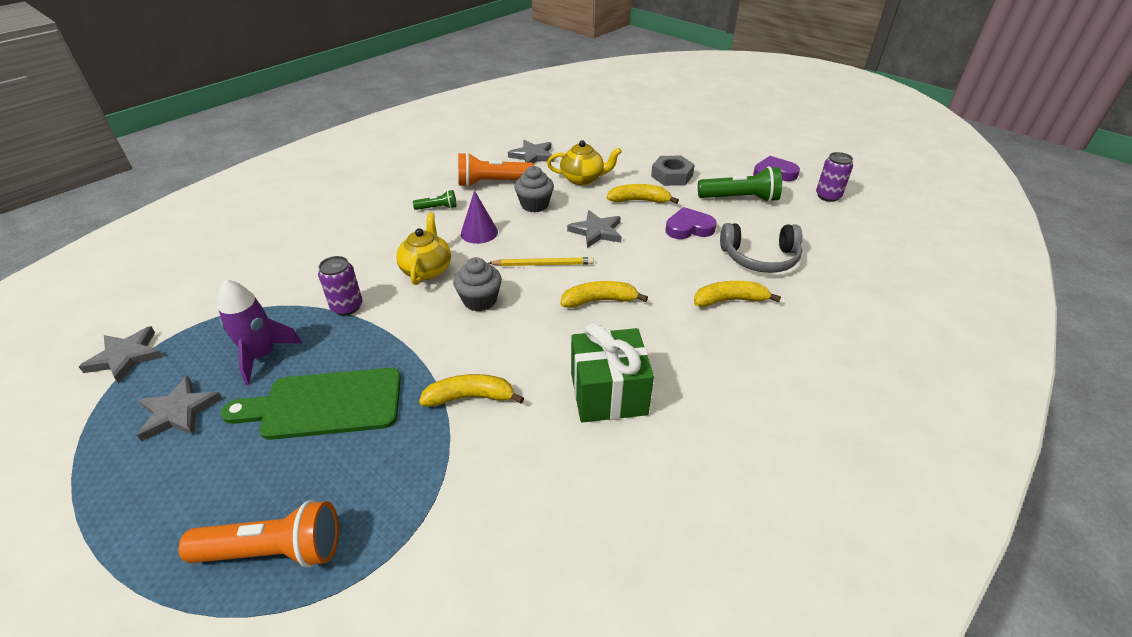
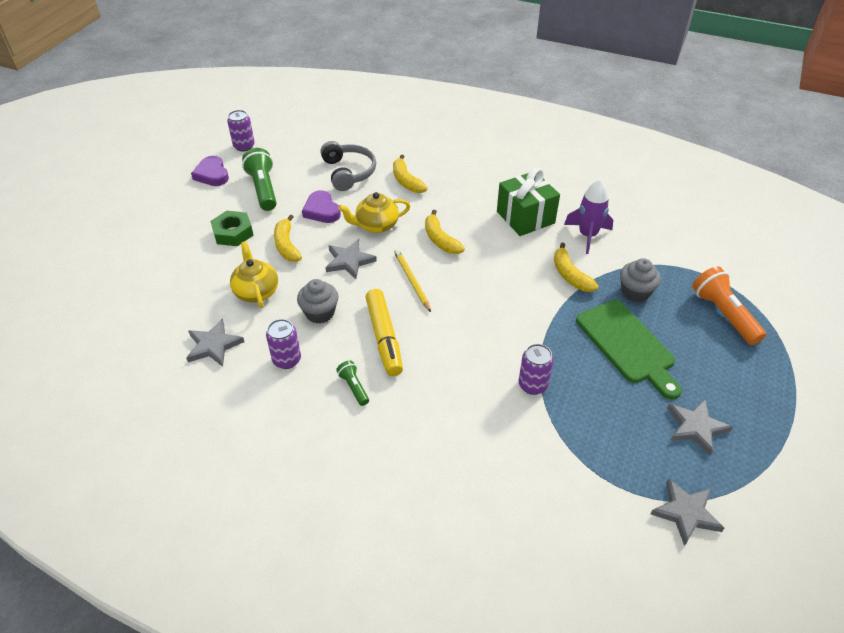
camera: 110 degrees left, 5 degrees up
purple rocket [218,279,302,385] -> purple rocket moved to [564,179,613,254]
yellow teapot [396,213,451,285] -> yellow teapot moved to [338,192,410,233]
grey cupcake [453,257,502,312] -> grey cupcake moved to [620,258,661,302]
orange flashlight [458,152,534,187] -> purple can [266,319,301,369]
purple cone [461,190,498,244] -> yellow marker [365,289,403,376]
grey nut [651,156,695,186] -> green nut [210,211,253,246]

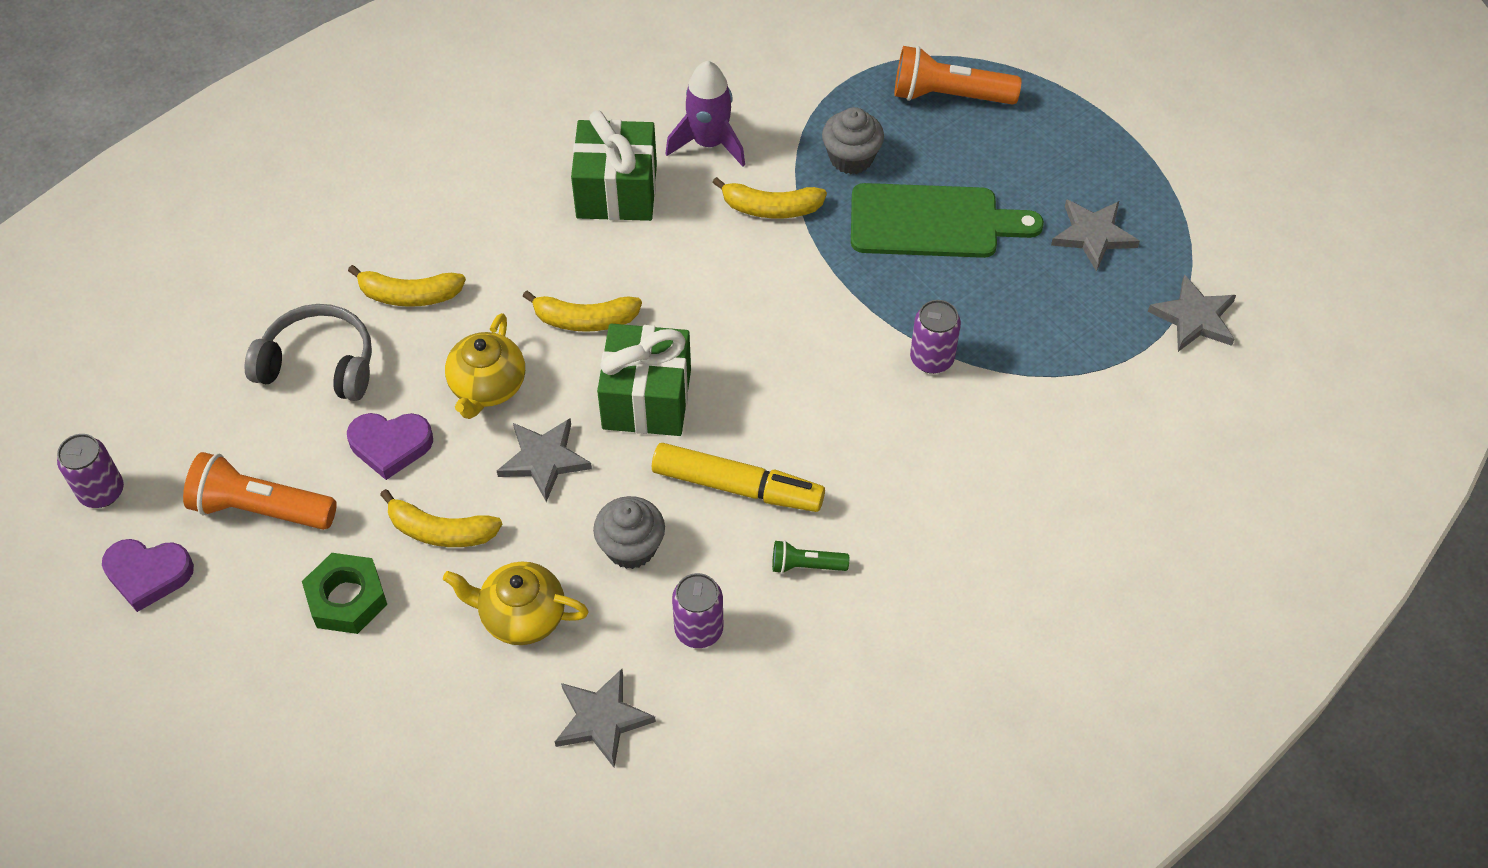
camera: 60 degrees left, 10 degrees up
green flashlight [242,148,277,211] -> orange flashlight [183,452,337,530]
yellow pencil [394,249,431,312] -> green gift [597,324,691,436]

